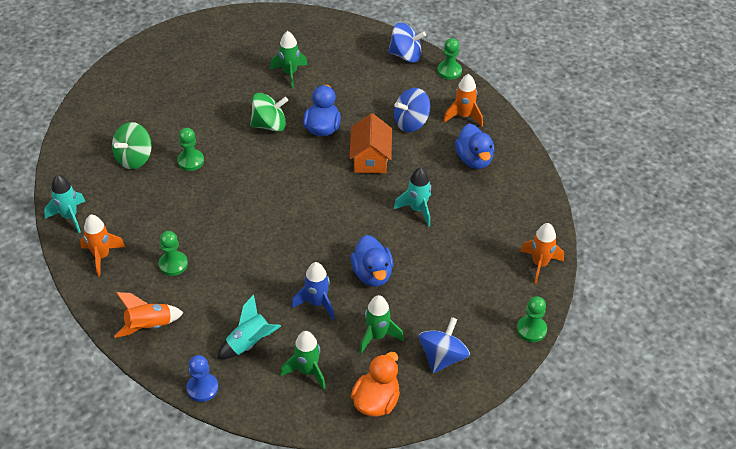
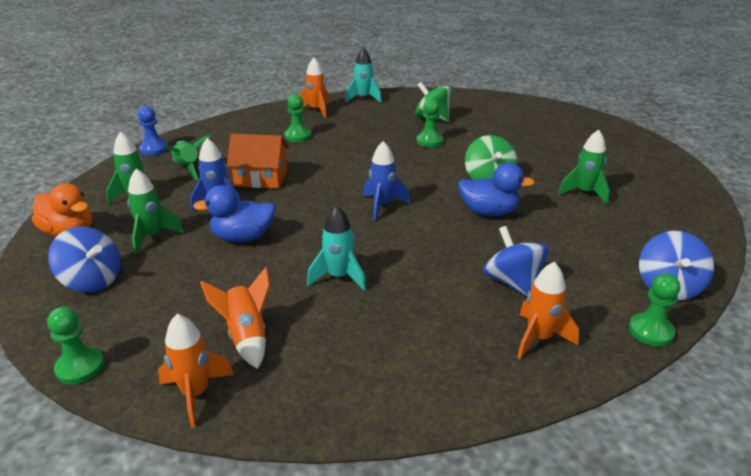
camera: 95 degrees right, 15 degrees down
orange rocket [114,292,184,338] -> orange rocket moved to [200,267,270,369]
turquoise rocket [217,295,281,359] -> green rocket [163,135,211,180]
orange house [349,113,392,174] -> orange house moved to [227,133,289,188]
blue duck [455,124,494,169] -> none
none -> blue rocket [363,141,410,221]

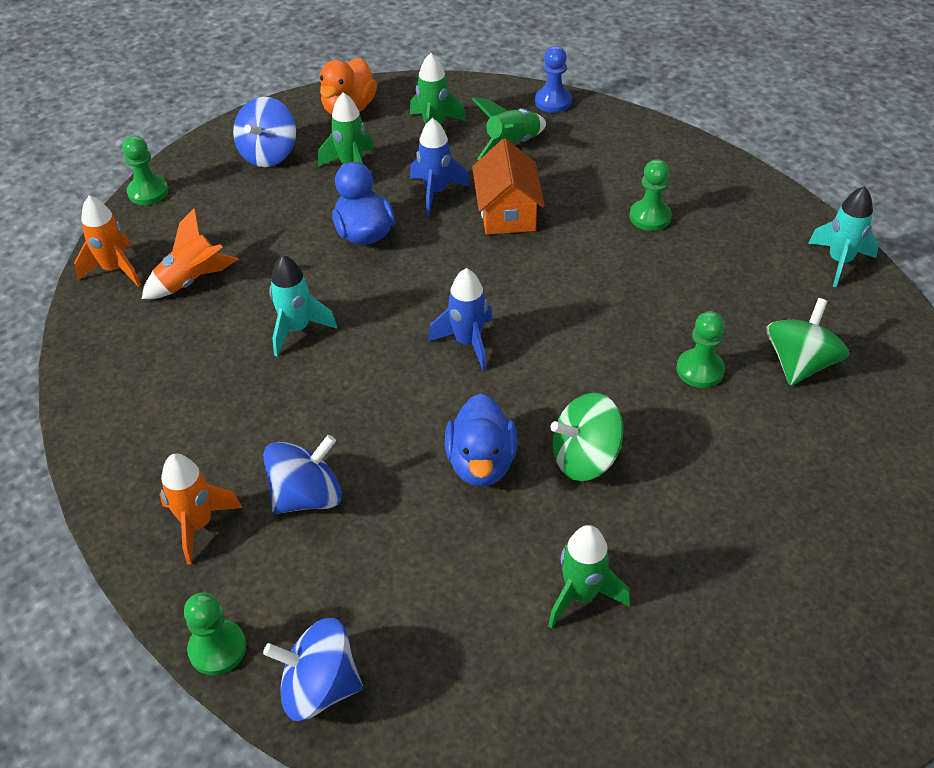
camera: 80 degrees right, 15 degrees up
orange rocket [300,58,330,118] -> none

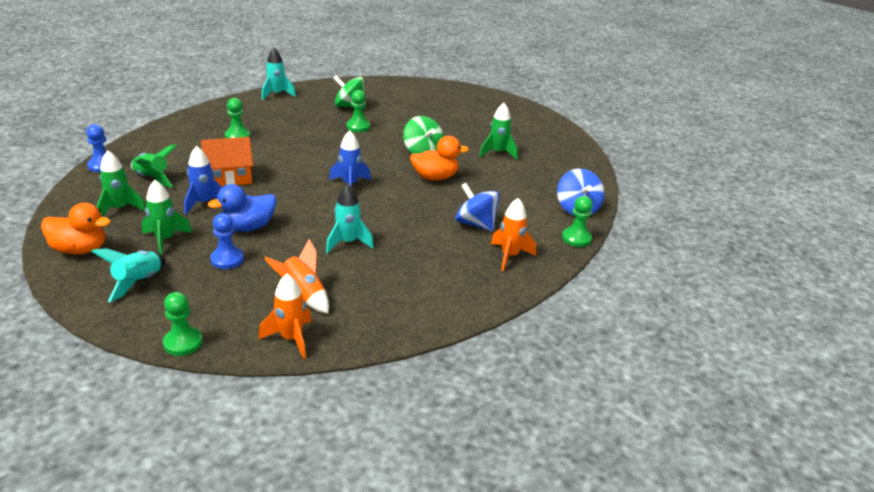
camera: 105 degrees left, 15 degrees down
blue spinning top [233,97,296,167] -> turquoise rocket [91,248,166,302]
blue duck [445,393,518,487] -> orange duck [410,136,469,181]
none -> blue pawn [210,213,244,269]

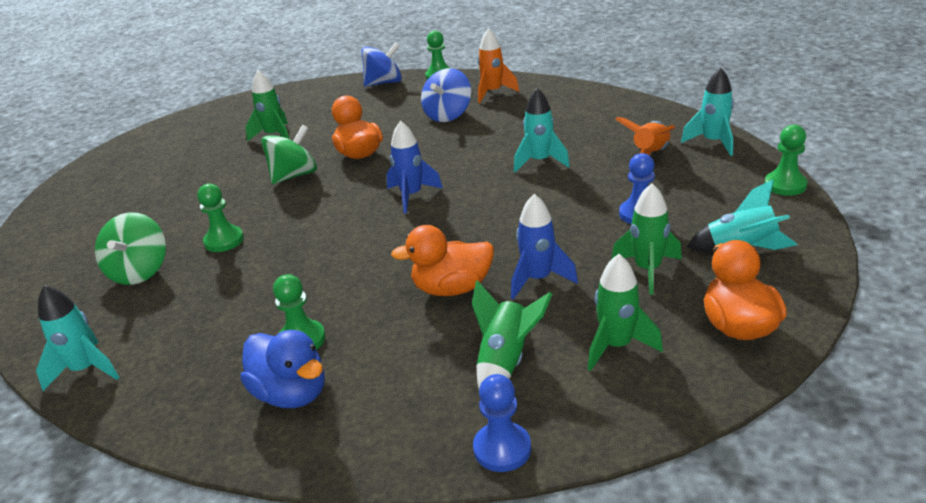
camera: 100 degrees left, 0 degrees up
orange house [201,137,253,187] -> orange duck [391,225,494,296]
blue duck [208,184,276,232] -> blue duck moved to [240,330,325,408]
orange rocket [259,274,312,359] -> turquoise rocket [681,67,734,156]

